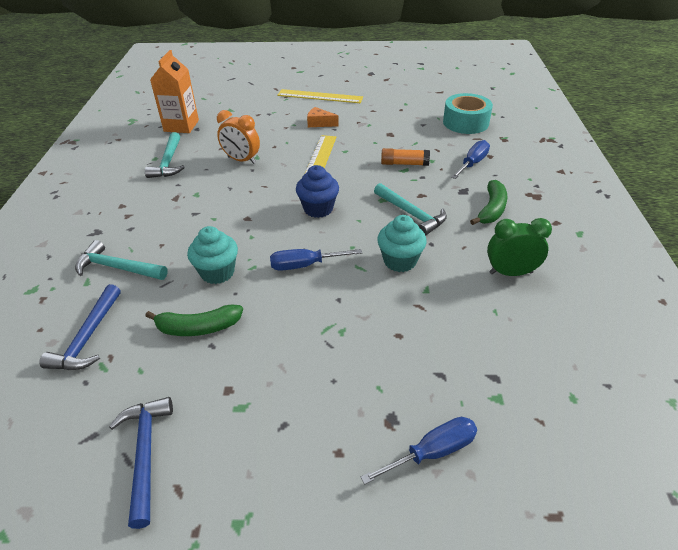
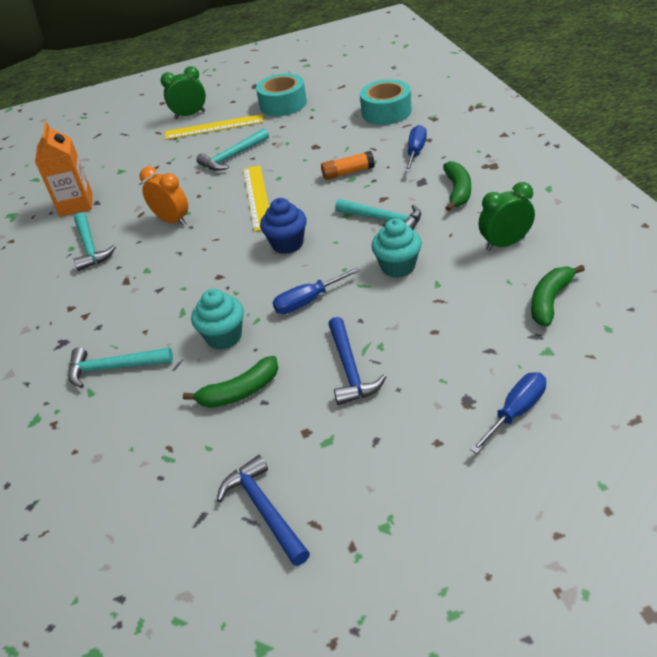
camera: 15 degrees left, 0 degrees up
blue hammer [39,284,121,370] -> blue hammer moved to [328,317,386,405]
orange clock [217,110,260,164] -> orange clock turned 150 degrees counterclockwise [140,167,188,226]
orange cheese [307,107,339,127] -> turquoise hammer [196,128,269,171]
none -> green clock [161,66,206,119]
none -> turquoise tape [256,73,307,116]
none -> green banana [531,265,585,327]

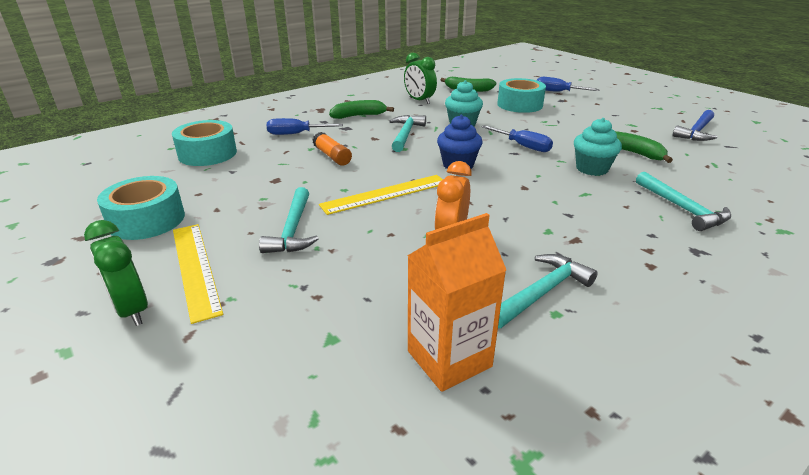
camera: 115 degrees left, 10 degrees down
turquoise hammer [196,128,269,171] -> turquoise hammer turned 60 degrees clockwise [259,187,319,253]
blue hammer [328,317,386,405] -> none
none -> turquoise tape [497,78,546,113]

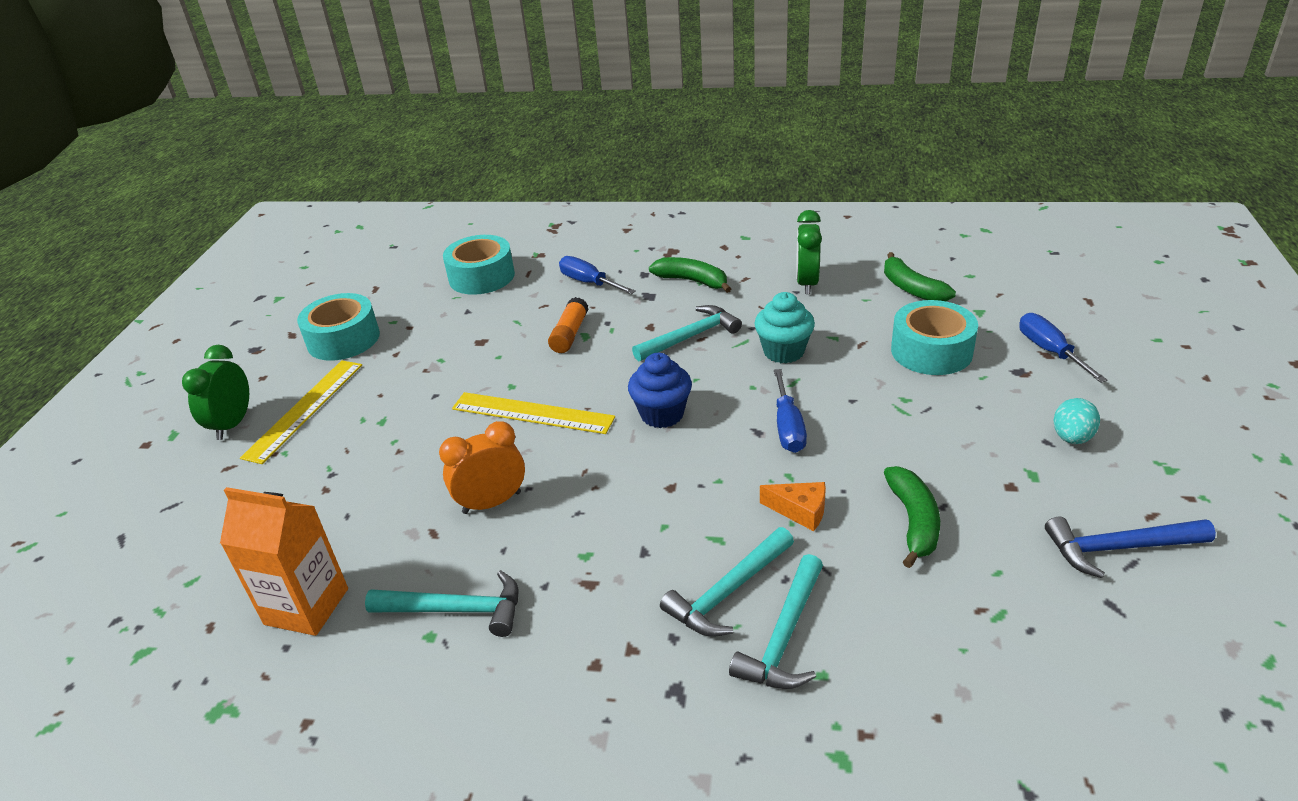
camera: 50 degrees right, 5 degrees up
turquoise hammer [259,187,319,253] -> turquoise hammer moved to [660,527,794,637]
turquoise cupcake [574,118,622,176] -> orange cheese [760,482,826,531]
none -> turquoise egg [1054,398,1100,444]

